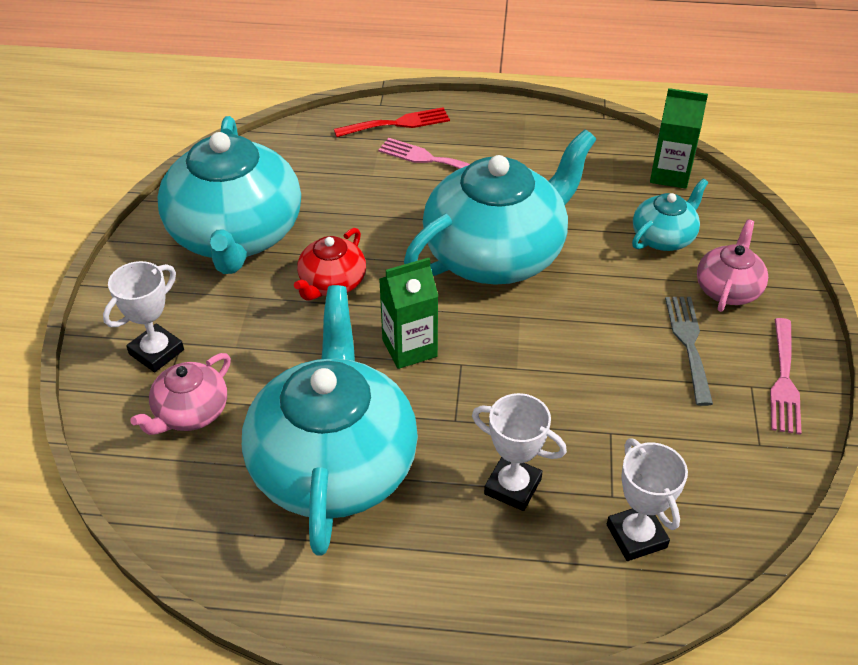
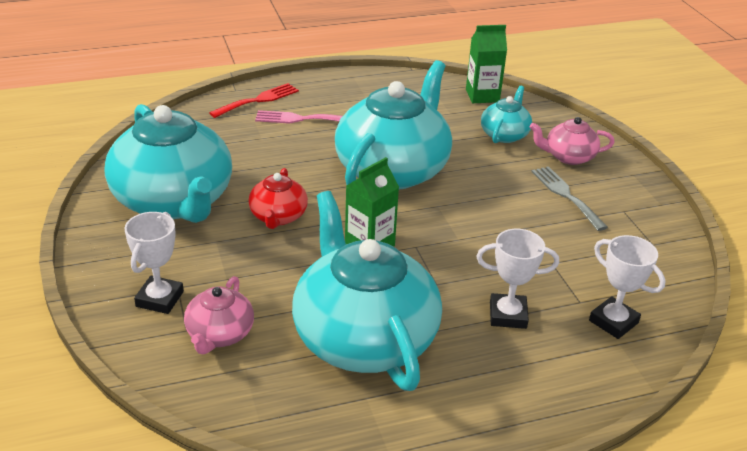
camera: 25 degrees left, 10 degrees down
pink teapot [697,220,768,312] -> pink teapot turned 90 degrees counterclockwise [529,117,615,165]
pink fork [770,318,802,435] -> none

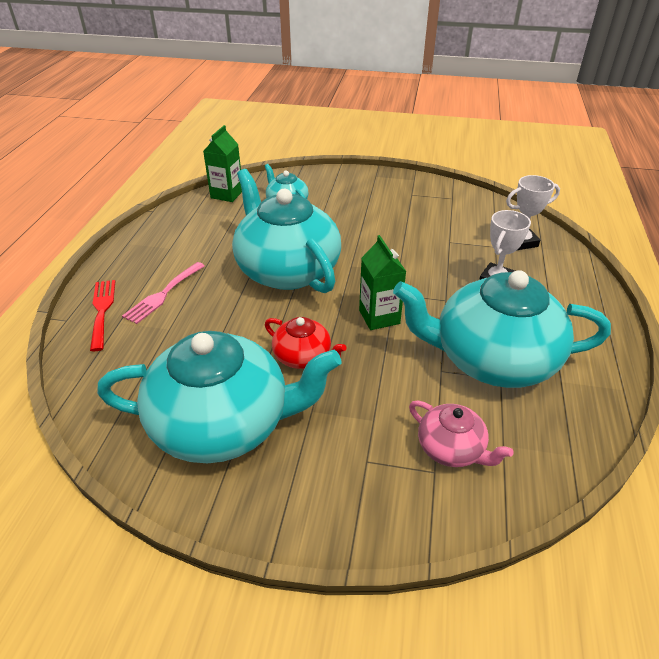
camera: 60 degrees left, 5 degrees up
white trophy [124,212,184,314] -> none
pink teapot [529,117,615,165] -> none
grey fork [531,166,608,231] -> none

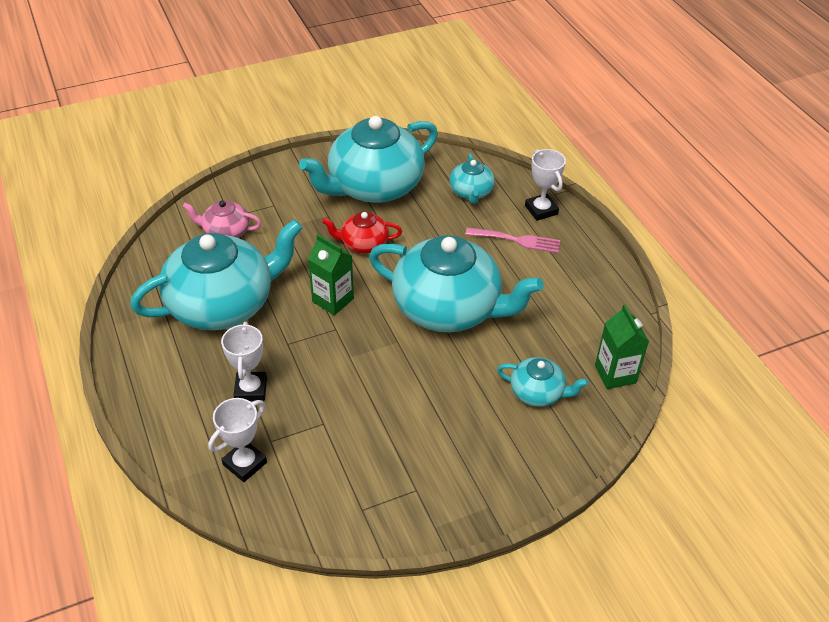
camera: 145 degrees right, 5 degrees up
red fork [90,280,116,351] -> white trophy [525,149,566,221]
pink fork [122,262,205,324] -> pink fork turned 105 degrees clockwise [465,228,560,253]
none -> turquoise teapot [449,154,495,204]

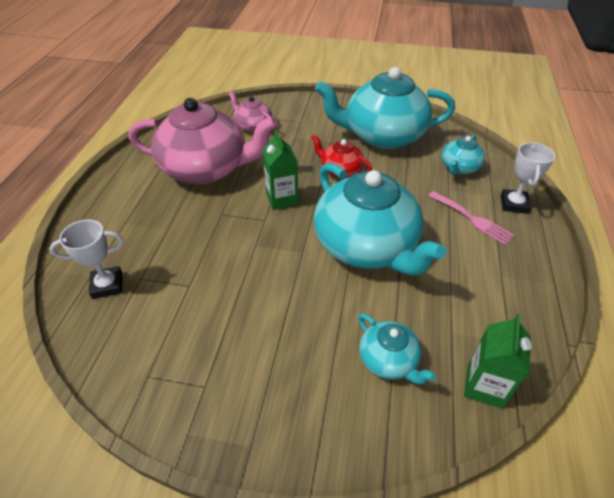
camera: 35 degrees right, 0 degrees up
turquoise teapot [130,219,303,330] -> pink teapot [129,98,278,184]
white trophy [221,322,267,401] -> none

